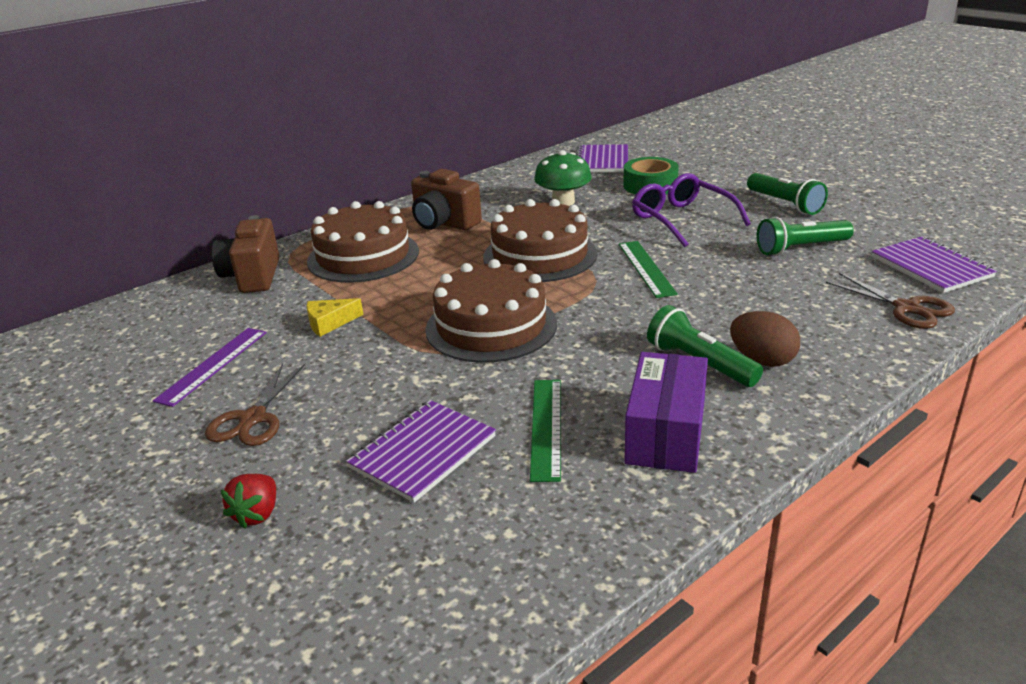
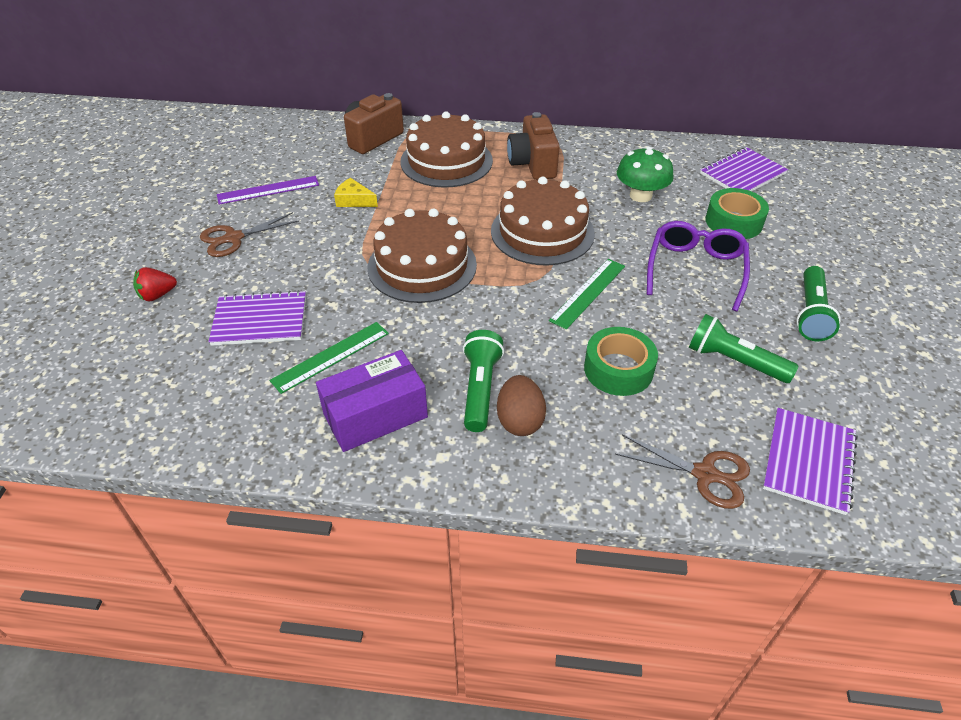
camera: 45 degrees right, 15 degrees up
brown scissors [826,273,955,329] -> brown scissors turned 75 degrees counterclockwise [615,434,750,509]
none -> green tape [584,327,658,396]

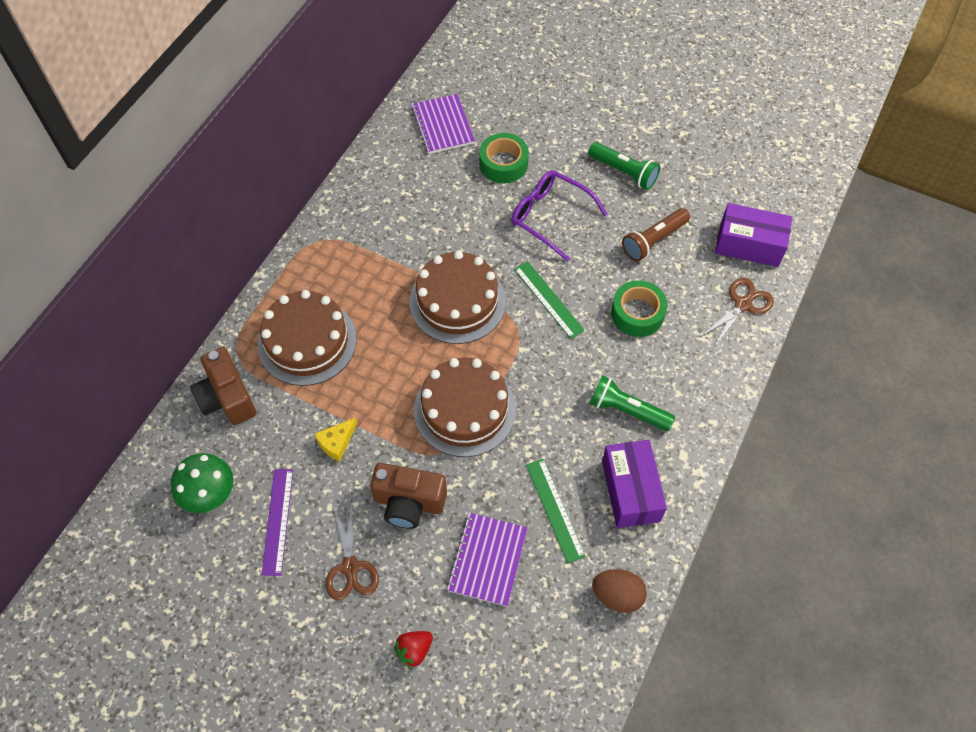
camera: 70 degrees left, 15 degrees up
red strawberry [133,267,177,301] -> red strawberry turned 60 degrees clockwise [394,631,433,669]
brown egg [497,375,546,436] -> brown egg moved to [592,569,647,613]
brown camera [507,112,560,180] -> brown camera moved to [370,463,447,529]
green mushroom [617,147,674,202] -> green mushroom moved to [171,453,234,513]
green flashlight [689,314,799,383] -> brown flashlight [622,208,690,261]
purple notebook [763,408,858,515] -> purple box [715,203,792,267]

